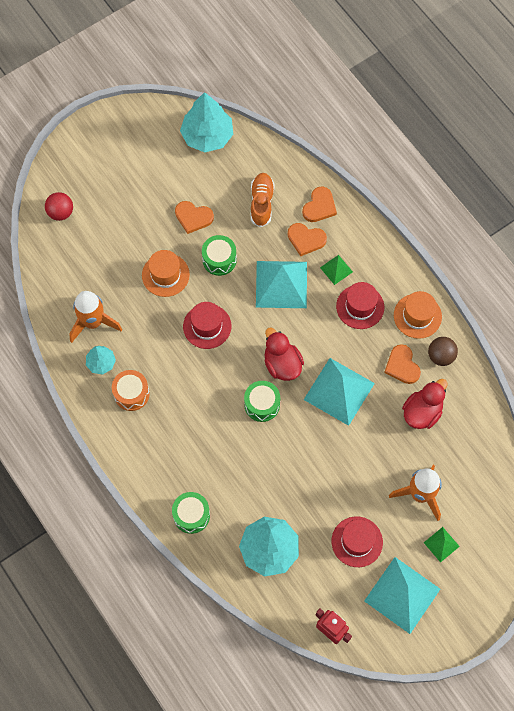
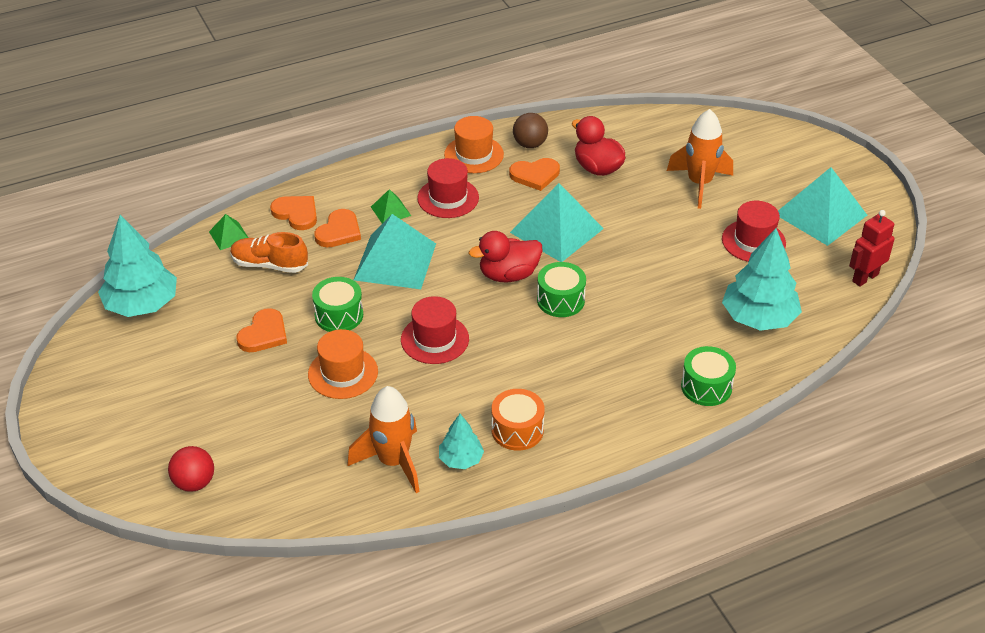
camera: 80 degrees left, 25 degrees down
green pyramid [424,527,460,562] -> green pyramid moved to [209,214,248,250]

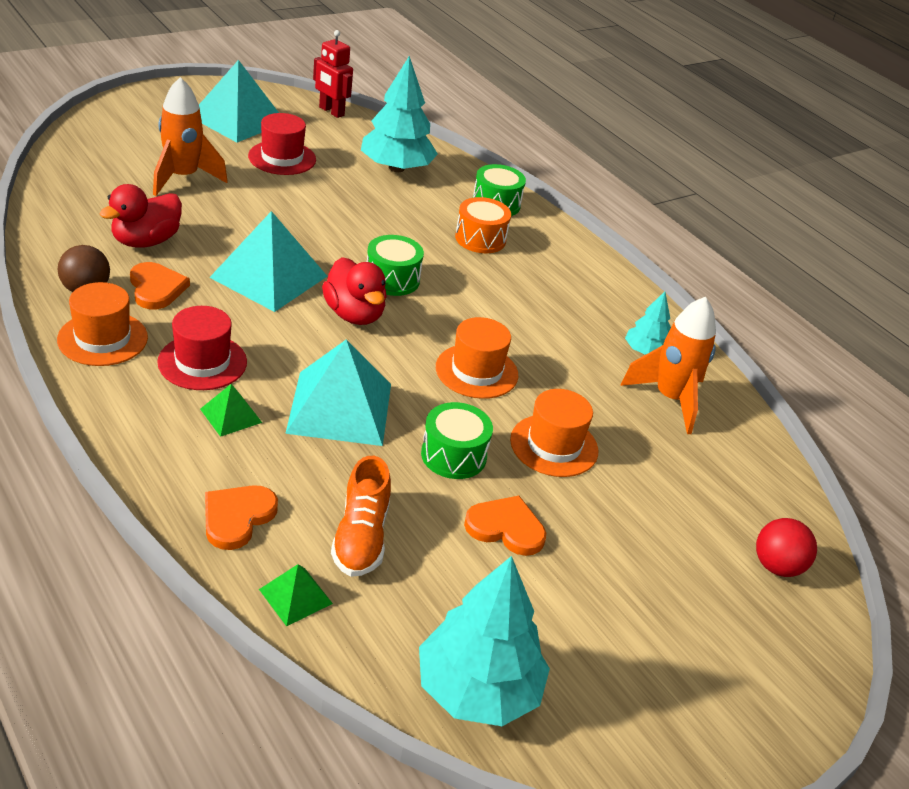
camera: 105 degrees left, 5 degrees down
orange heart [314,209,361,247] -> none
red hat [401,296,469,364] -> orange hat [436,317,518,399]
orange drum [492,389,545,451] -> orange drum moved to [455,197,511,253]

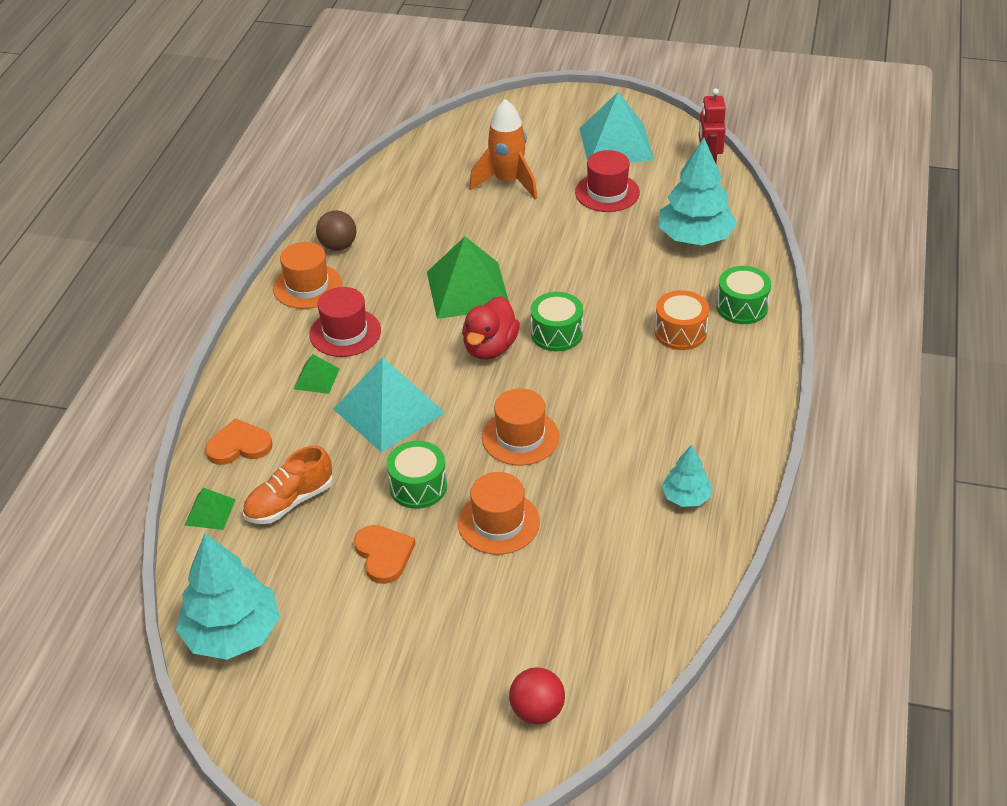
camera: 55 degrees right, 5 degrees up
red duck [99,184,182,248] -> none
orange heart [130,262,190,309] -> none
turquoise pyramid [209,211,328,312] -> green pyramid [427,237,509,319]
orange rocket [620,297,716,434] -> none

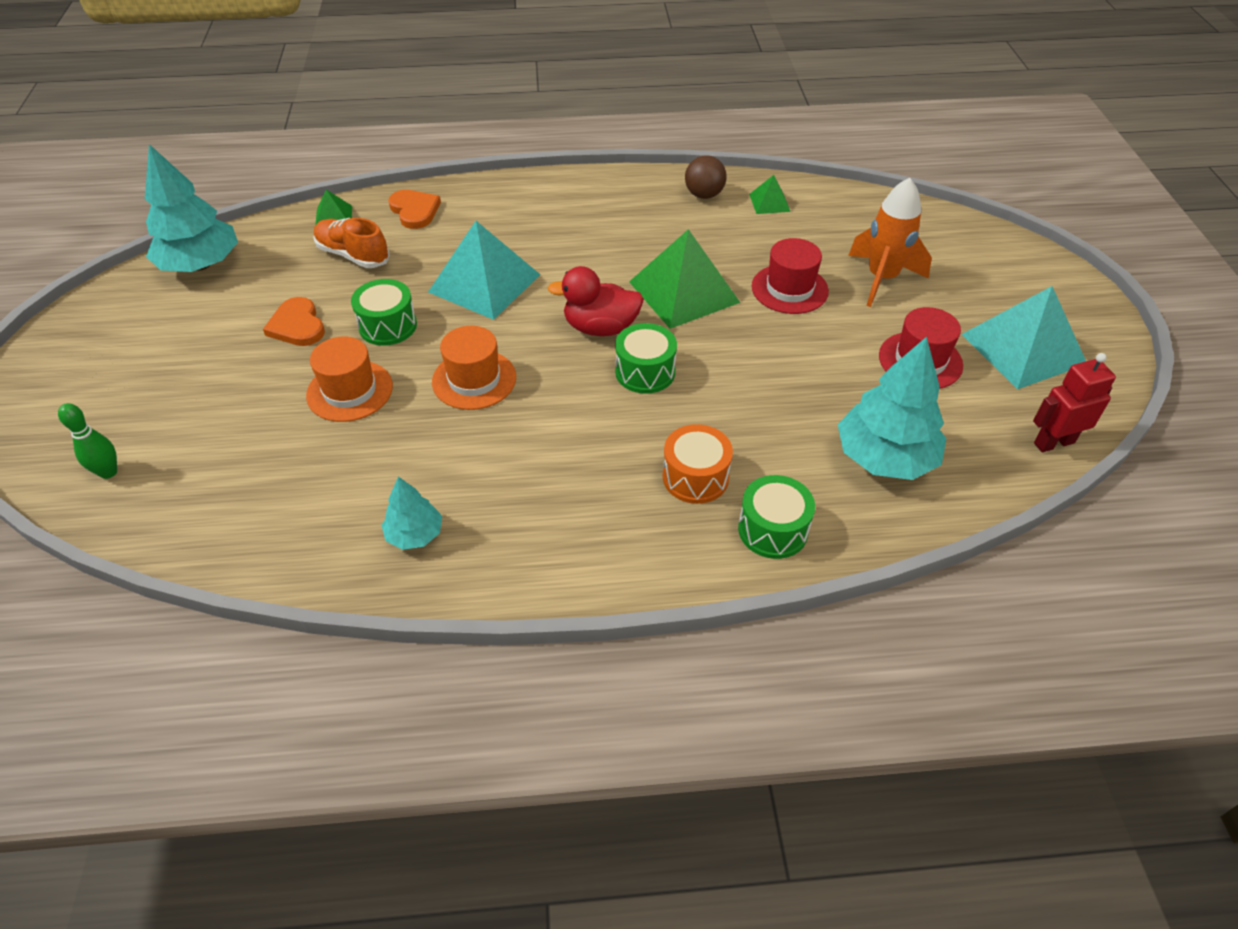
camera: 70 degrees right, 5 degrees up
orange hat [273,242,342,309] -> none
green pyramid [294,354,340,394] -> green pyramid moved to [749,175,791,214]
red hat [309,287,381,357] -> red hat moved to [752,238,829,314]
orange heart [354,525,416,584] -> orange heart turned 105 degrees clockwise [263,297,325,346]
red ball [509,667,565,724] -> green bowling pin [58,403,117,479]

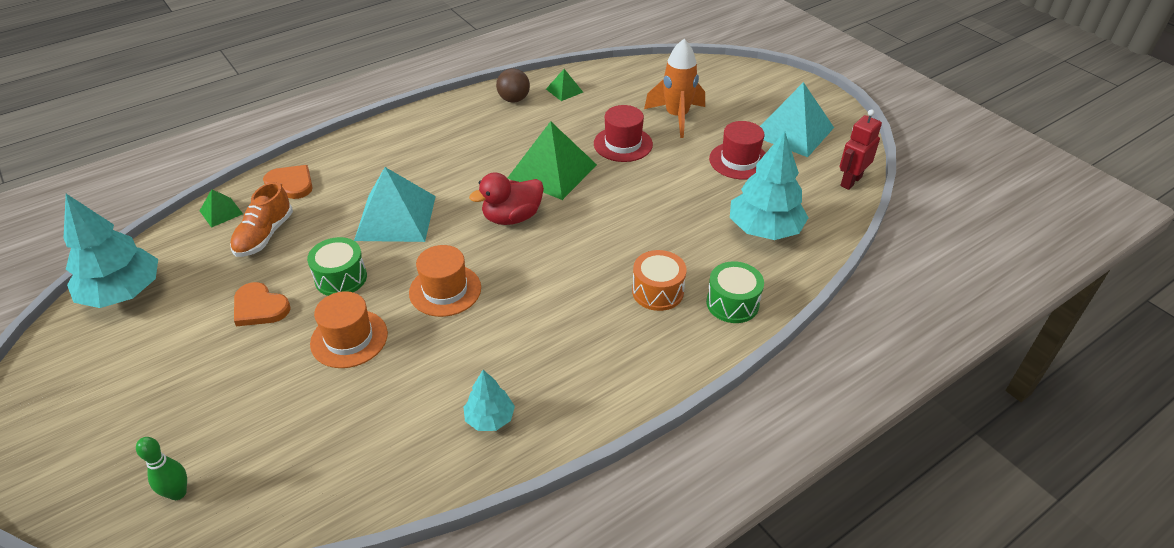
camera: 30 degrees left, 5 degrees down
orange shoe [313,218,390,268] -> orange shoe turned 75 degrees counterclockwise [230,182,293,257]
green drum [615,323,677,394] -> none

